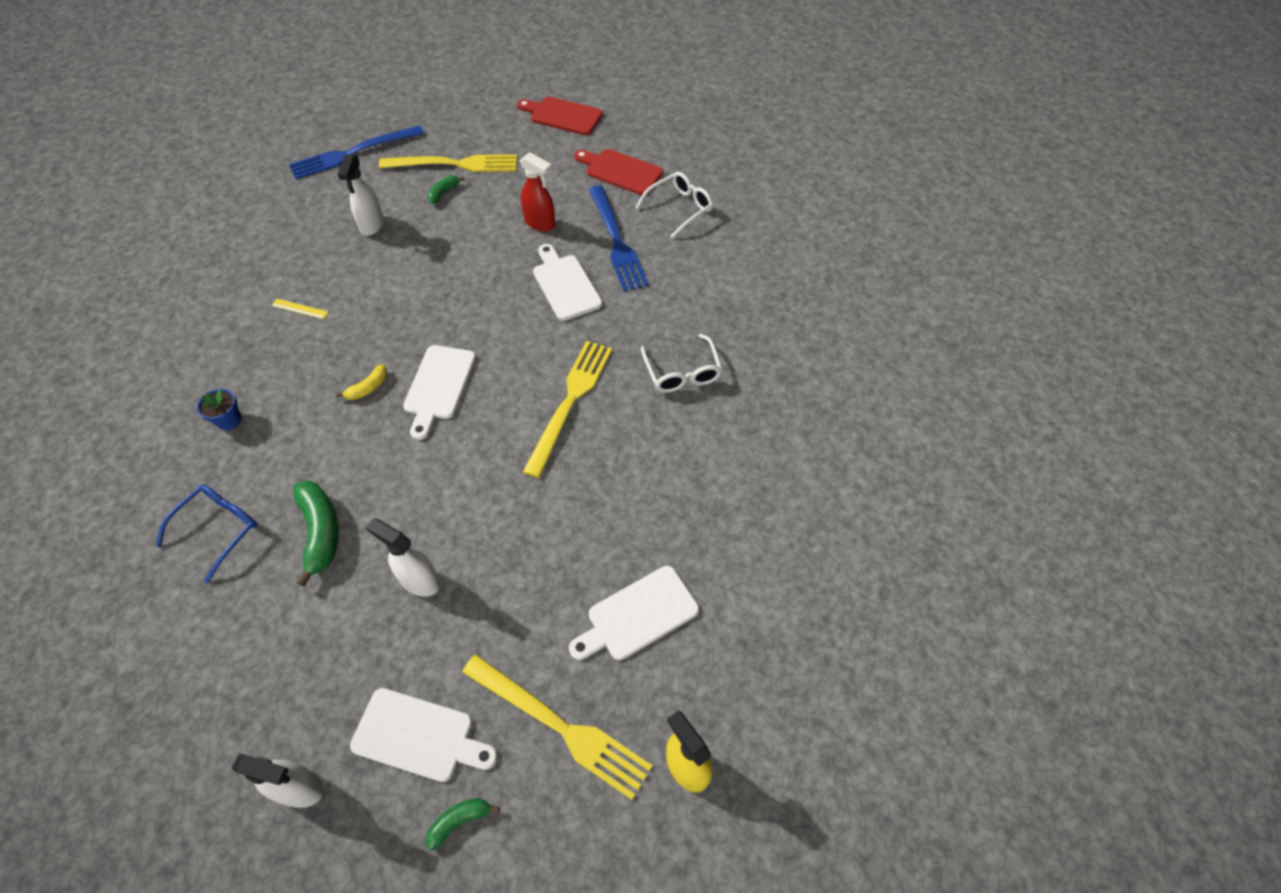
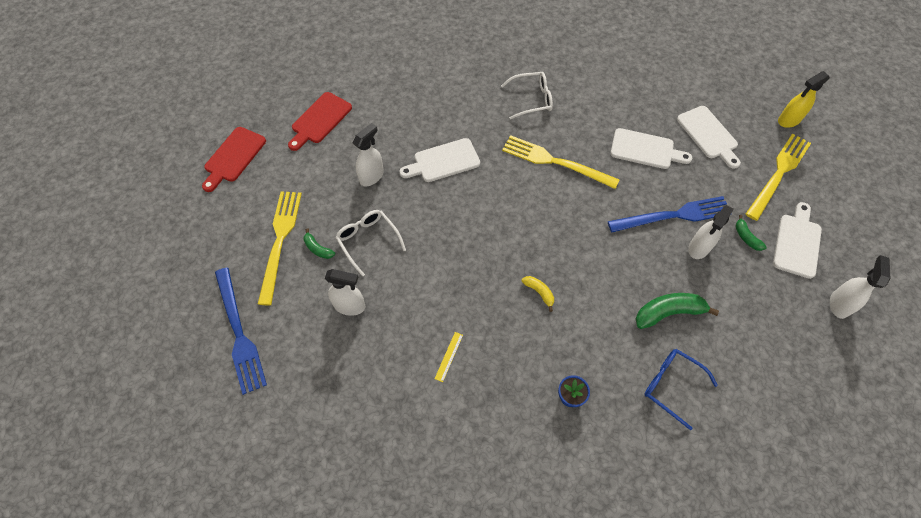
camera: 85 degrees left, 5 degrees up
white cutting board [403,345,476,440] -> white cutting board moved to [610,128,692,169]
green banana [426,798,500,851] -> green banana moved to [735,215,767,251]
red spray bottle [520,152,555,232] -> white spray bottle [353,123,384,187]
blue fork [589,185,649,291] -> blue fork moved to [608,196,732,232]
white glasses [635,172,713,238] -> white glasses moved to [335,210,406,277]

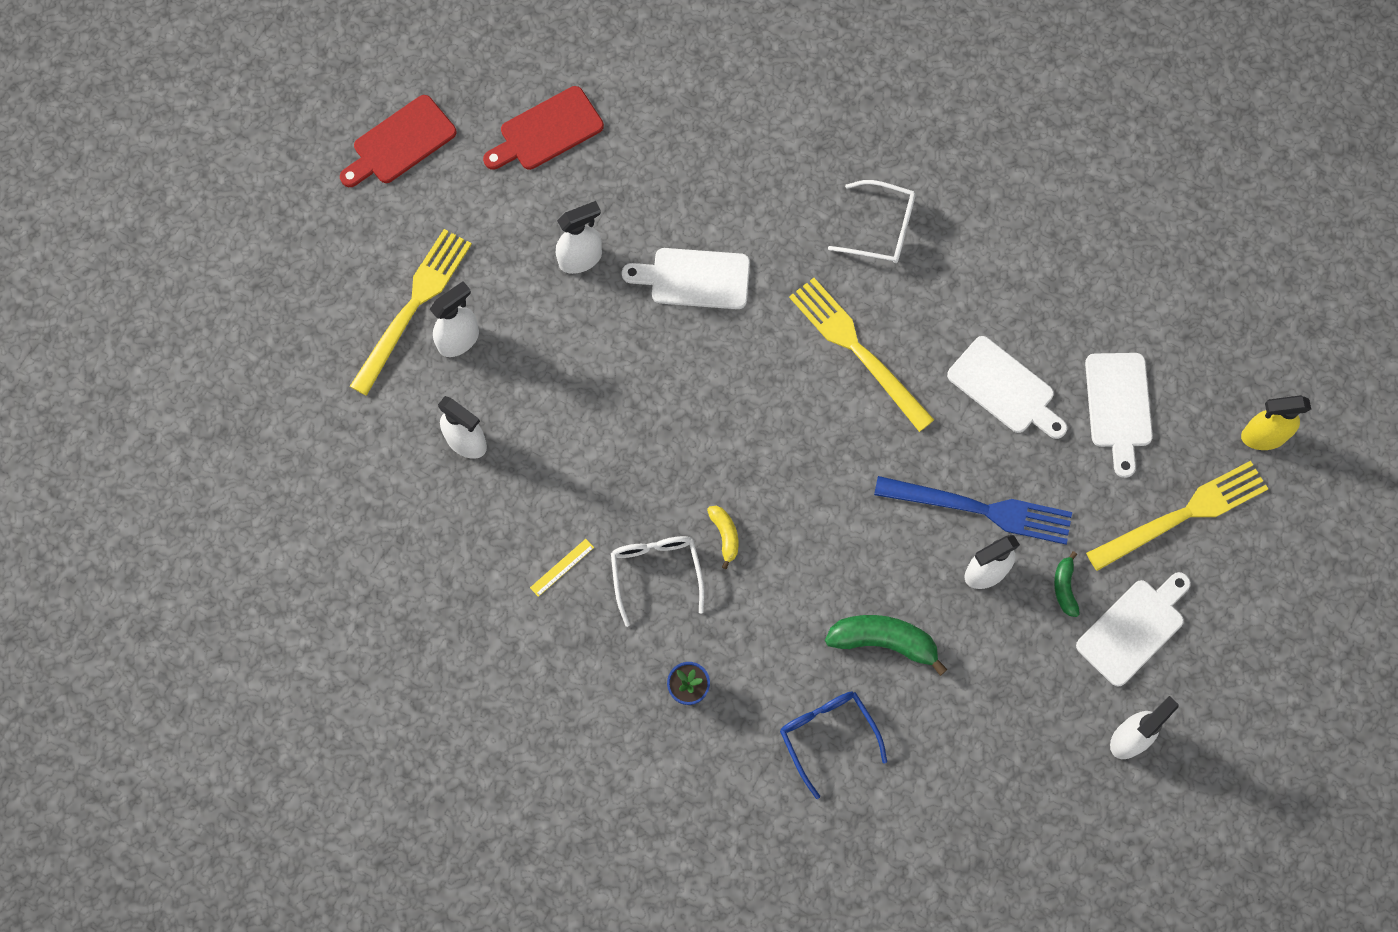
camera: 25 degrees right, 10 degrees up
blue fork [215,267,267,395] -> none
green banana [303,228,335,259] -> white spray bottle [429,281,479,357]
white glasses [335,210,406,277] -> white glasses moved to [611,536,704,627]

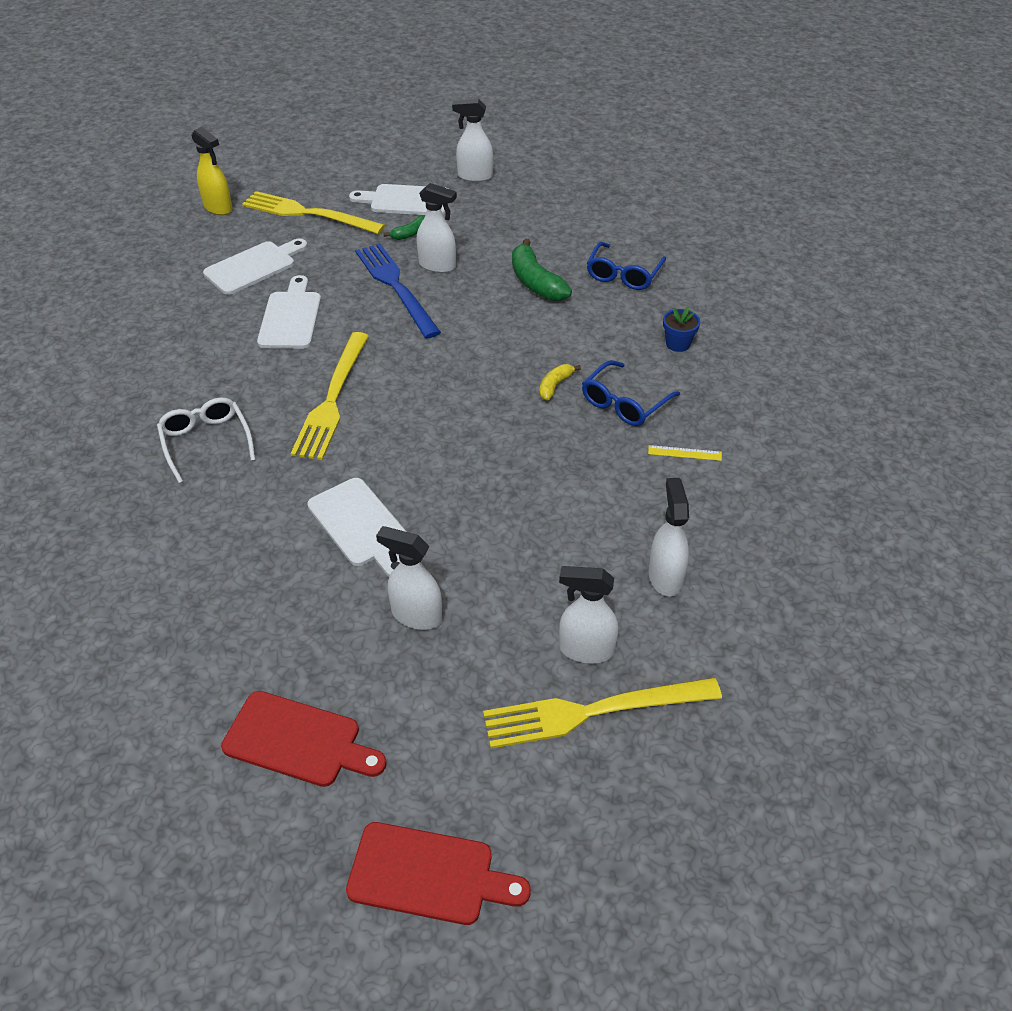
camera: 130 degrees left, 25 degrees down
white glasses [611,536,704,627] -> blue glasses [582,360,680,426]

